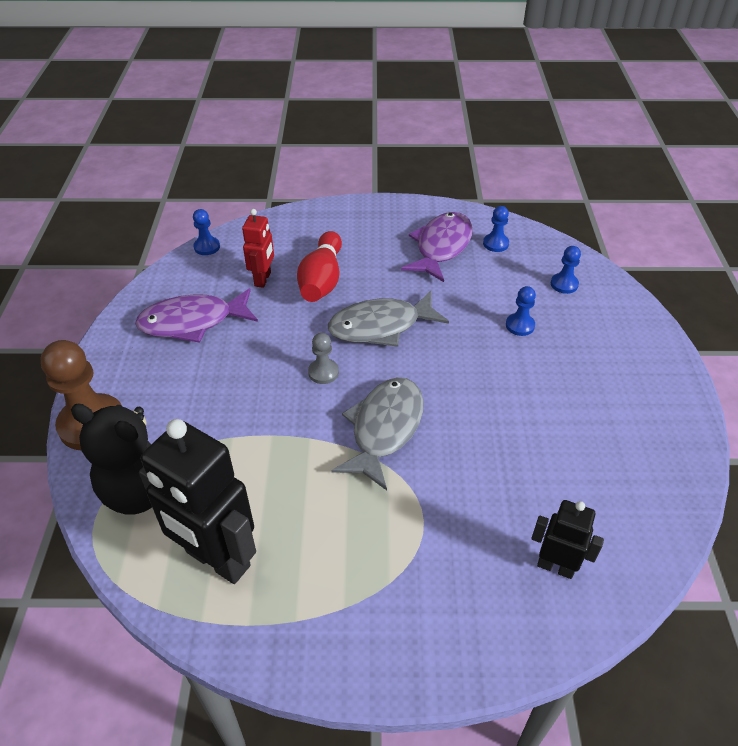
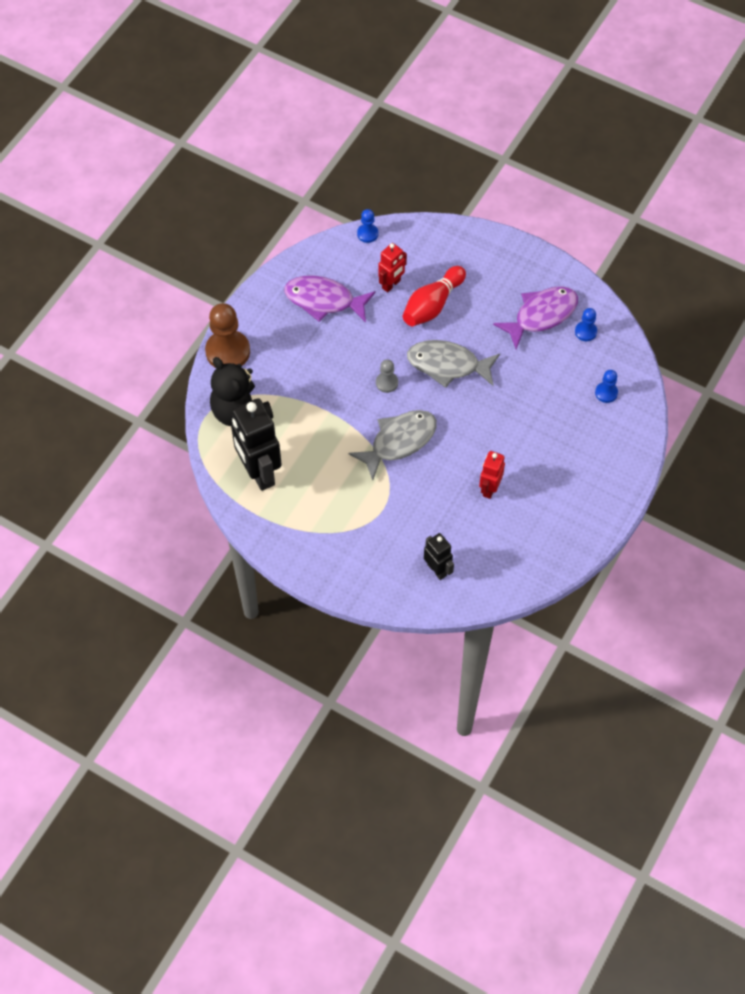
camera: 30 degrees right, 15 degrees up
blue pawn [506,286,536,336] -> none
none -> red robot [479,451,505,499]

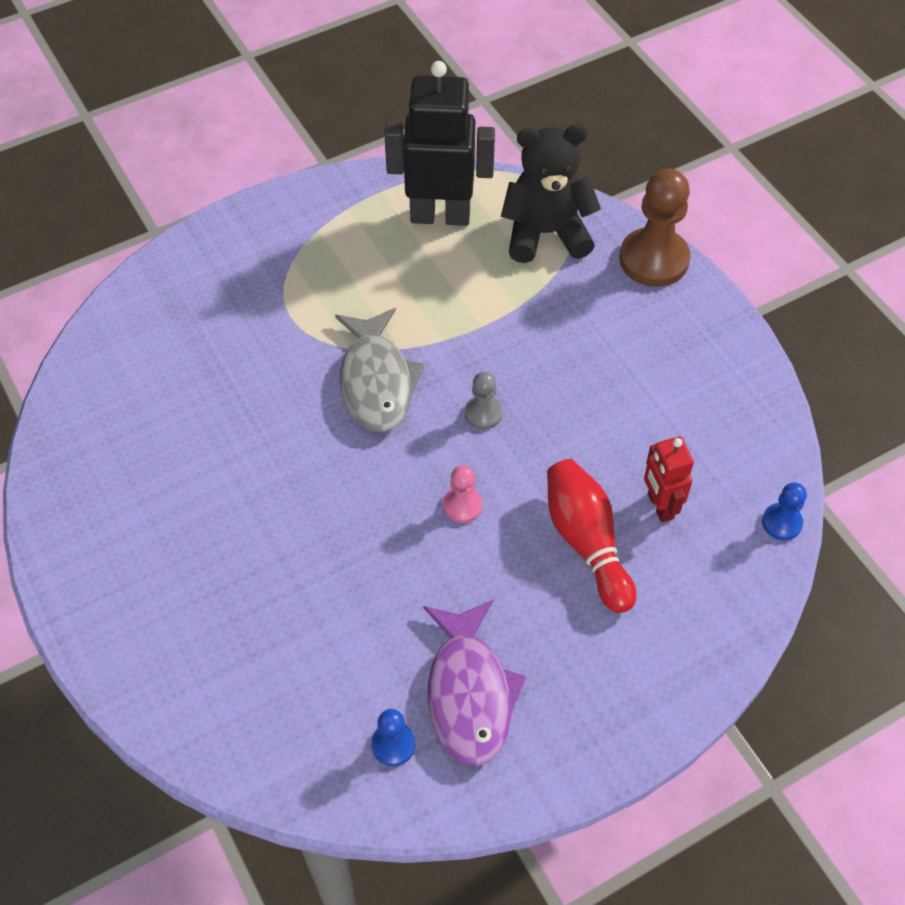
camera: 120 degrees right, 5 degrees down
purple fish [284,275,376,322] -> none
grey fish [407,340,500,388] -> pink pawn [443,465,482,523]
black robot [424,533,454,580] -> none
red robot [479,451,505,499] -> none
blue pawn [595,370,618,403] -> none

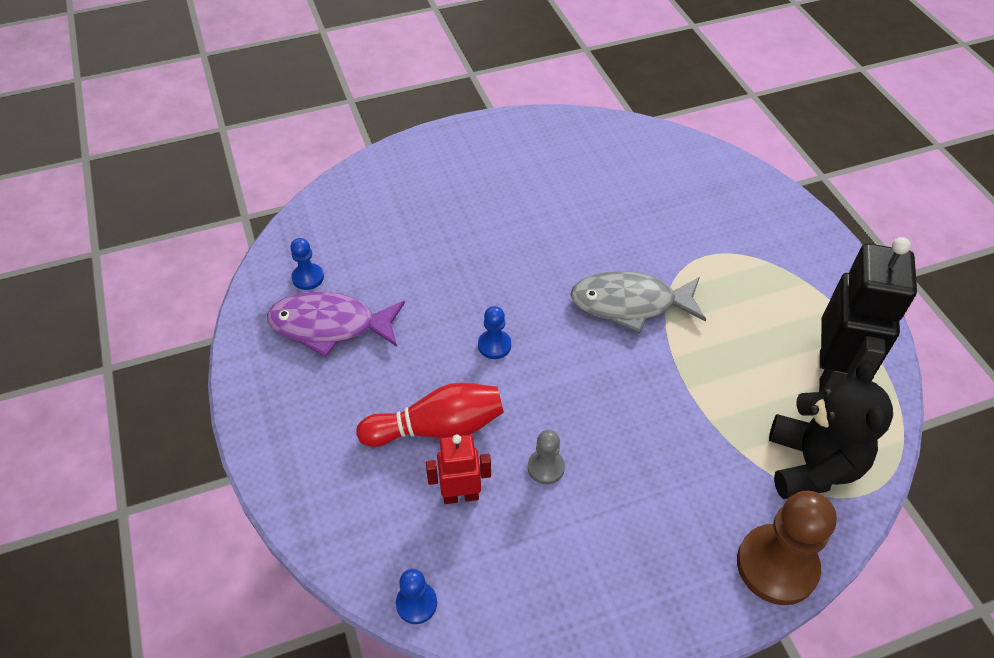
camera: 100 degrees right, 5 degrees down
pink pawn [443,465,482,523] -> blue pawn [478,306,511,359]
grey pawn [465,372,502,430] -> grey pawn moved to [528,430,565,484]

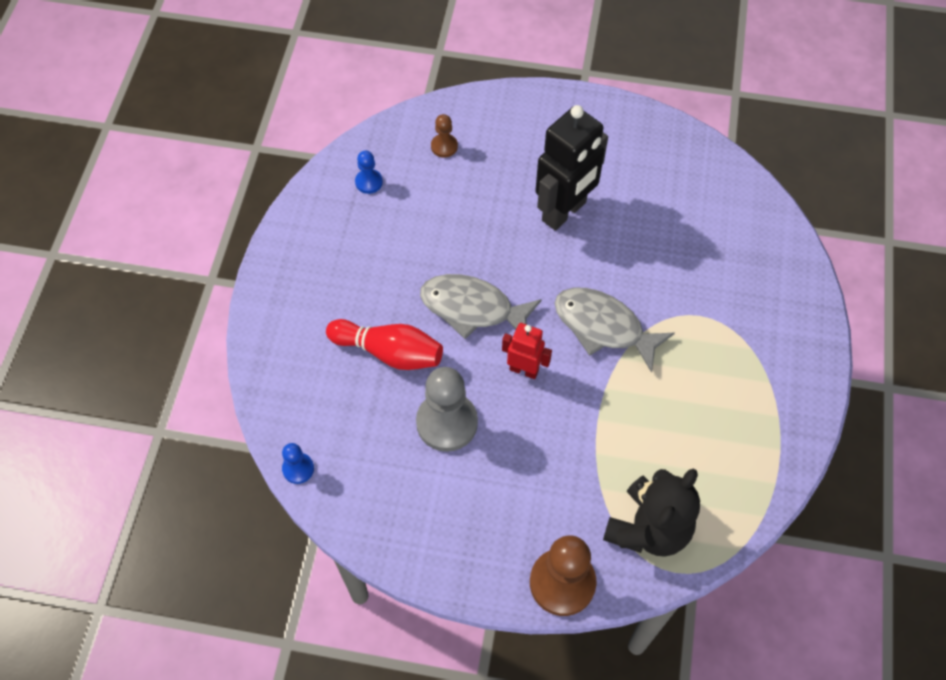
camera: 30 degrees right, 10 degrees up
purple fish [267,292,405,357] -> none
red robot [426,435,491,504] -> red robot moved to [502,323,552,379]
blue pawn [478,306,511,359] -> grey fish [420,274,542,339]
grey pawn [528,430,565,484] -> grey pawn [416,367,478,452], size x1.99
black robot [819,237,917,392] -> black robot moved to [535,105,608,231]
none -> brown pawn [431,114,458,158]

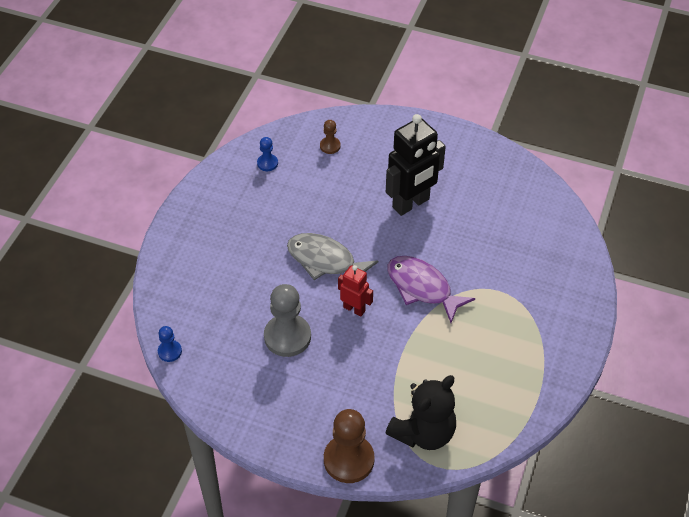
camera: 10 degrees right, 10 degrees down
red bowling pin [326,319,443,370] -> none
grey fish [555,288,675,373] -> purple fish [387,256,475,323]

